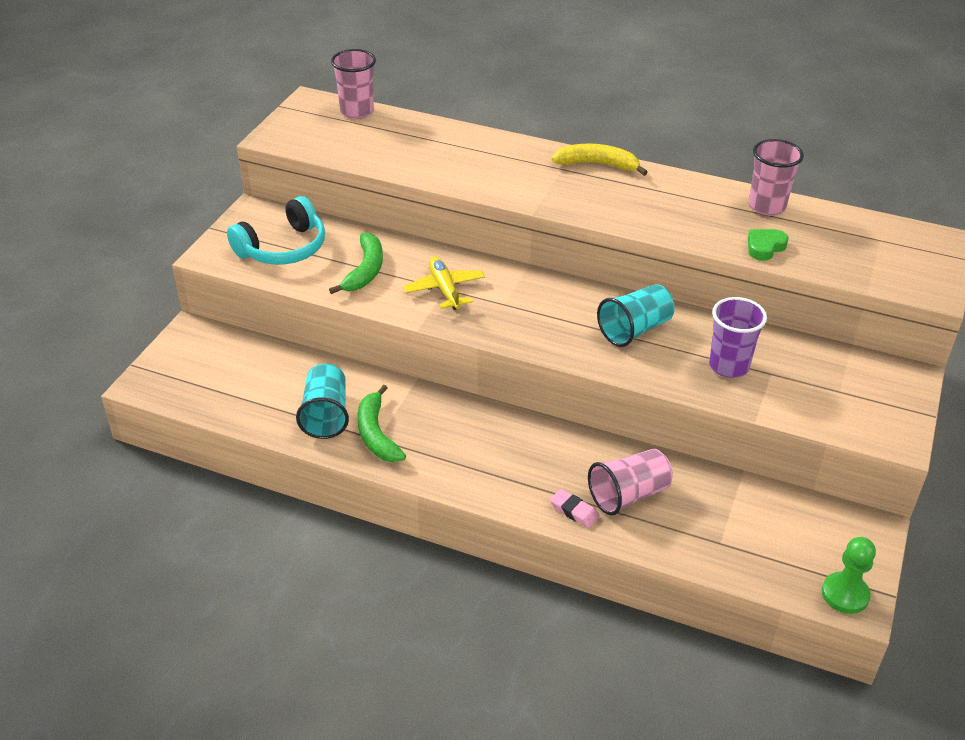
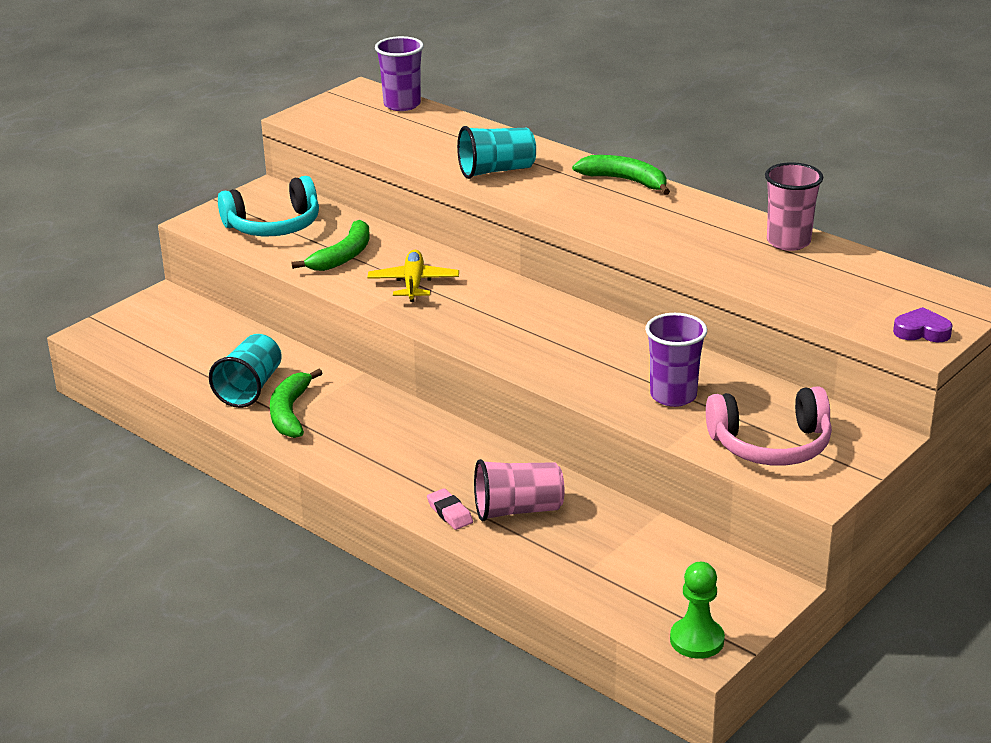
camera: 20 degrees right, 10 degrees down
pink cup [331,49,376,119] -> purple cup [375,36,424,111]
yellow banana [552,144,648,176] -> green banana [572,155,670,195]
turquoise cup [597,284,675,347] -> turquoise cup moved to [457,126,536,179]
green heart [748,229,788,261] -> none
none -> pink headphones [706,386,832,466]
none -> purple heart [893,307,953,342]

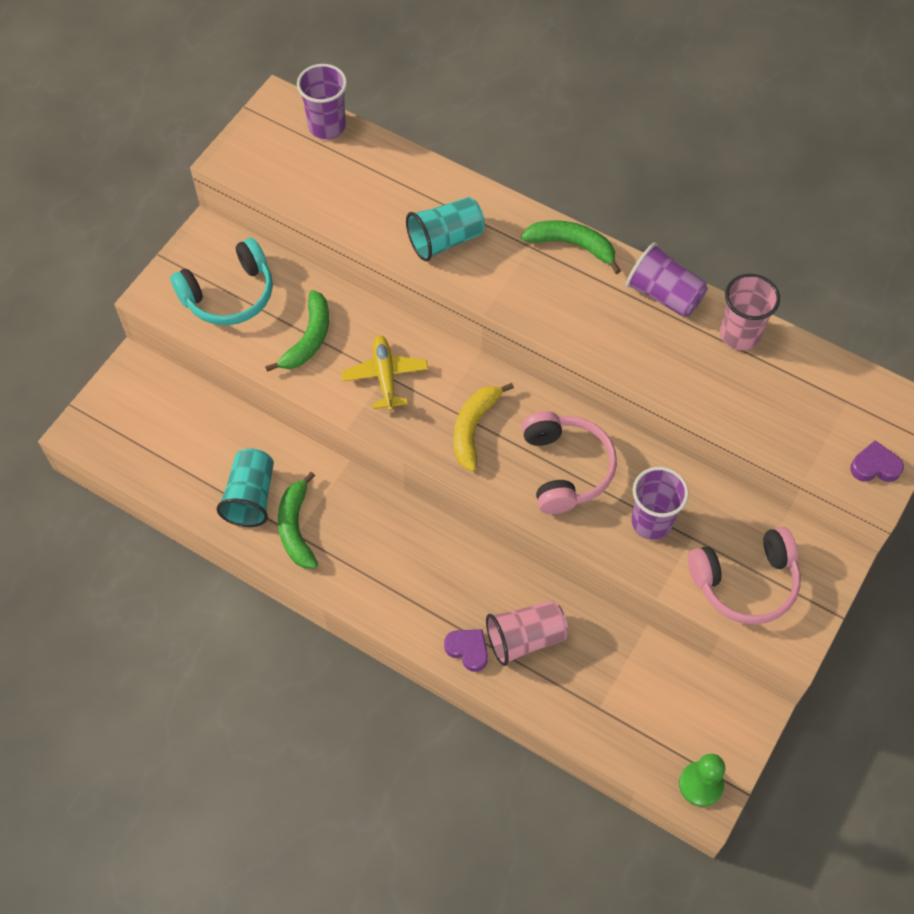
camera: 10 degrees left, 30 degrees up
pink eraser [427,488,473,530] -> purple heart [444,629,488,672]
none -> yellow banana [454,383,514,472]
none -> pink headphones [522,411,617,514]
none -> purple cup [626,243,708,317]

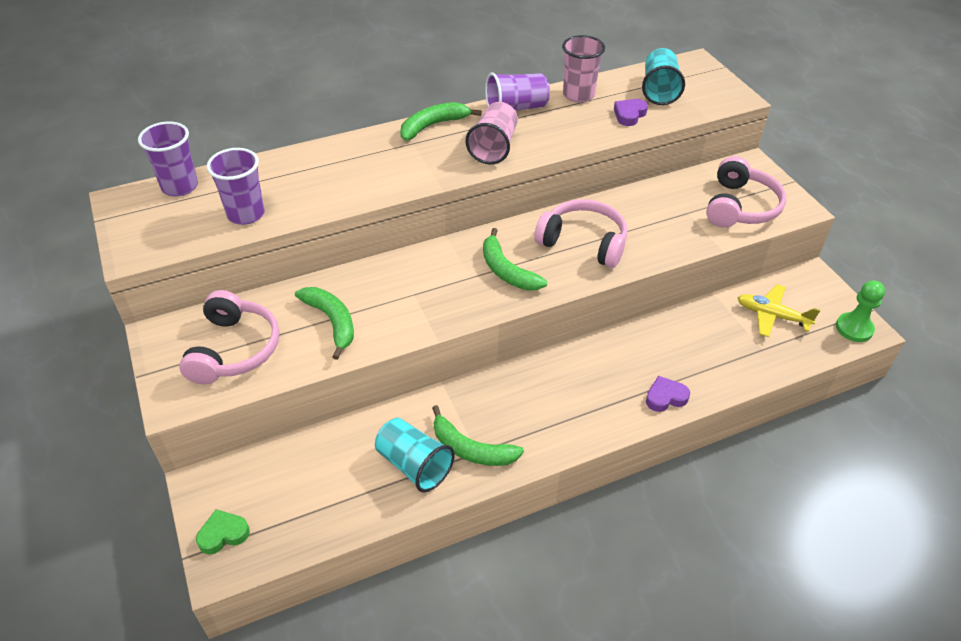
camera: 55 degrees left, 15 degrees down
turquoise headphones [170,238,273,325] -> pink headphones [179,290,279,384]
yellow plane [341,335,428,411] -> yellow plane moved to [738,284,820,337]
turquoise cup [406,197,485,261] -> turquoise cup moved to [642,48,685,105]
yellow banana [454,383,514,472] -> green banana [483,228,547,291]
pink cup [486,601,568,666] -> pink cup moved to [466,102,518,164]
purple cup [631,467,689,540] -> purple cup moved to [207,148,265,225]
purple heart [850,440,904,482] -> purple heart moved to [614,99,648,126]
none -> green heart [196,509,250,554]

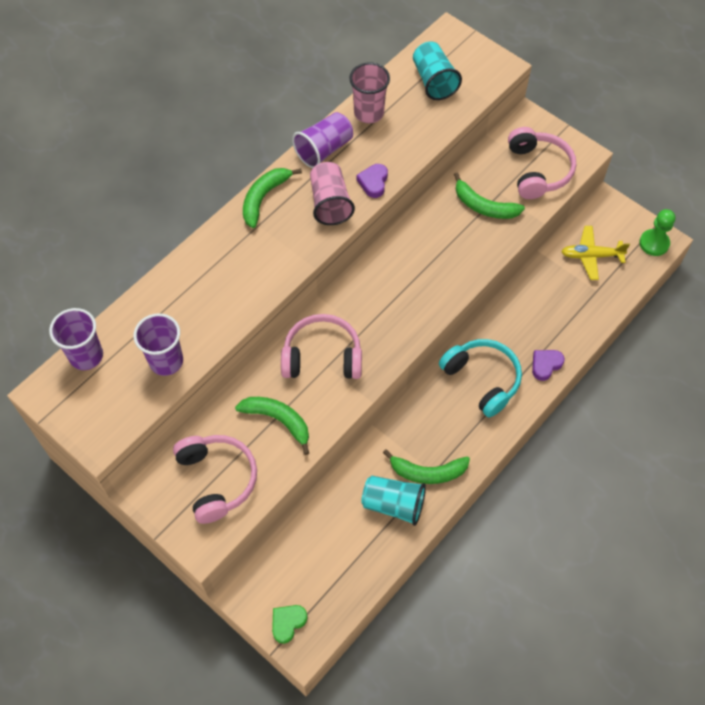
camera: 25 degrees left, 15 degrees up
green banana [483,228,547,291] -> green banana moved to [454,172,525,219]
pink headphones [535,199,627,268] -> pink headphones moved to [281,314,362,379]
purple heart [614,99,648,126] -> purple heart moved to [357,164,388,198]
none -> turquoise headphones [439,339,522,417]

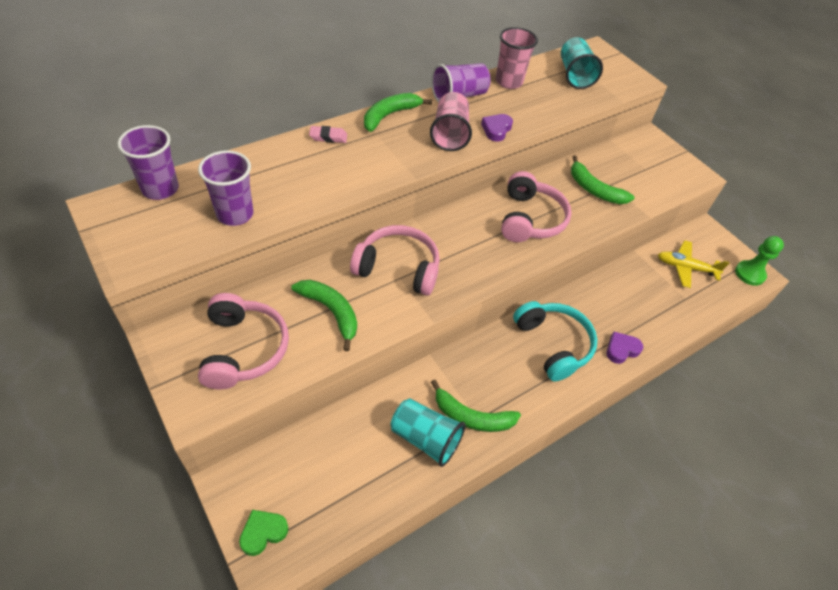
camera: 10 degrees right, 10 degrees down
pink headphones [508,127,576,199] -> pink headphones moved to [501,171,572,242]
none -> pink eraser [309,126,347,143]

